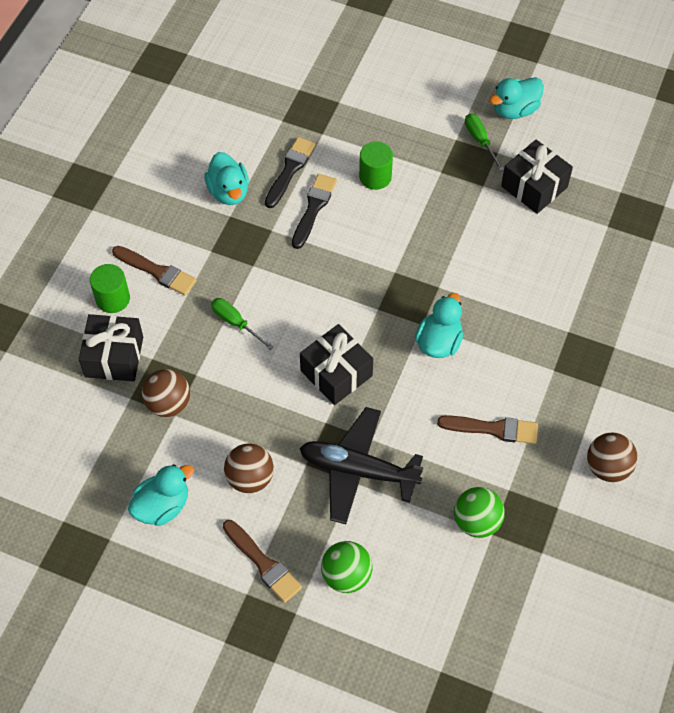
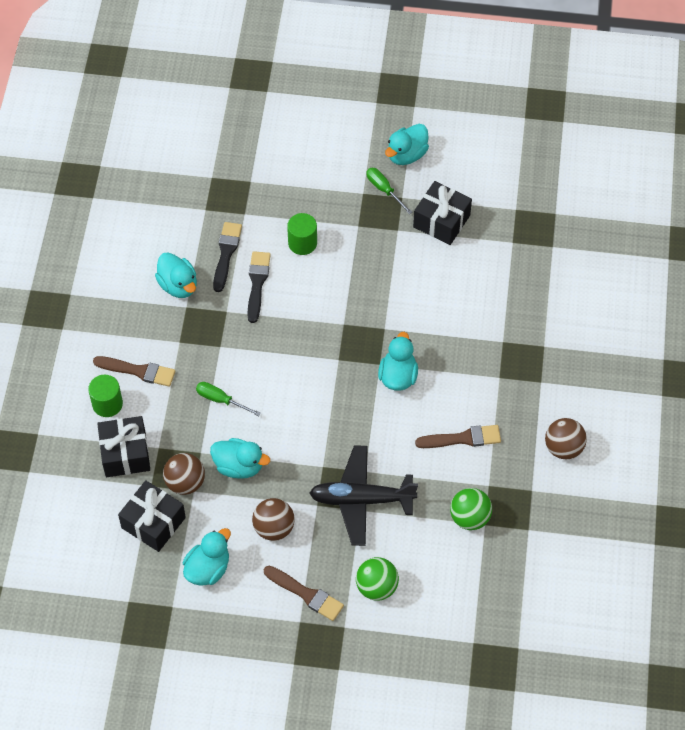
camera: 15 degrees left, 0 degrees up
black gift [300,324,373,405] -> black gift moved to [118,480,186,552]
none -> turquoise duck [210,438,270,478]

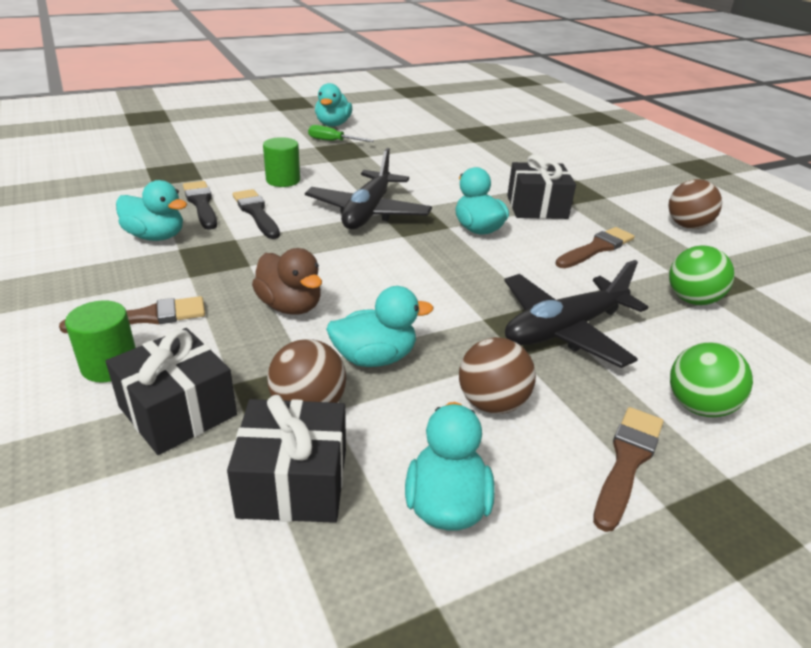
camera: 35 degrees left, 25 degrees down
green screwdriver [196,382,261,416] -> brown duck [252,248,322,315]
brown brush [264,566,344,621] -> brown brush turned 60 degrees counterclockwise [593,407,664,532]
black gift [413,181,472,245] -> black gift moved to [507,154,576,219]
none -> black plane [305,148,432,229]

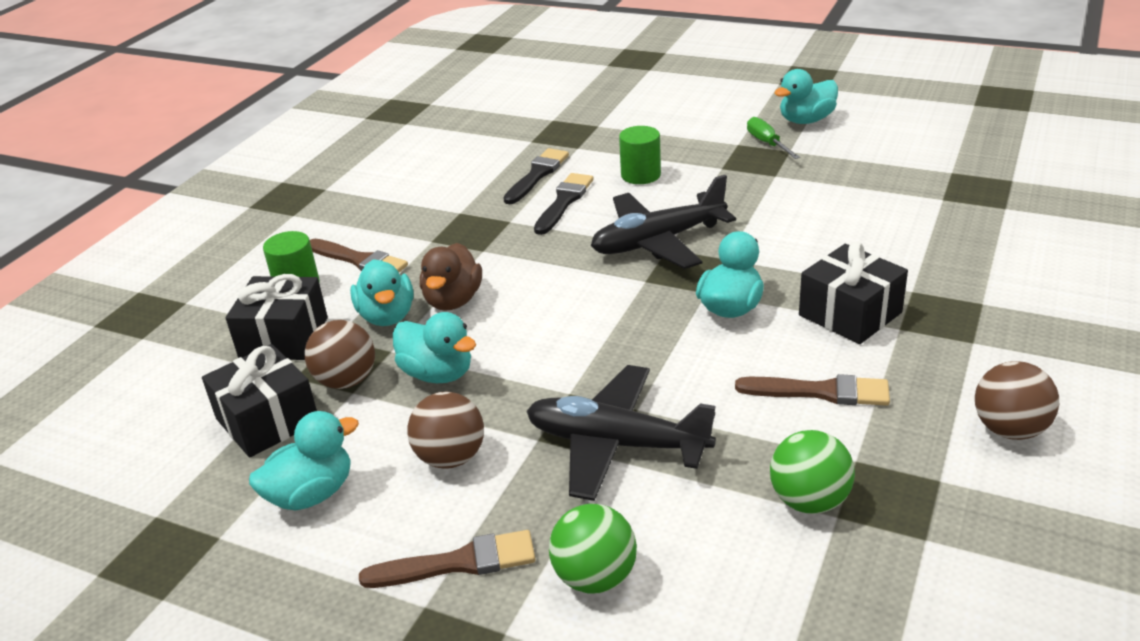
camera: 55 degrees right, 0 degrees up
turquoise duck [116,180,187,241] -> turquoise duck moved to [350,259,414,326]

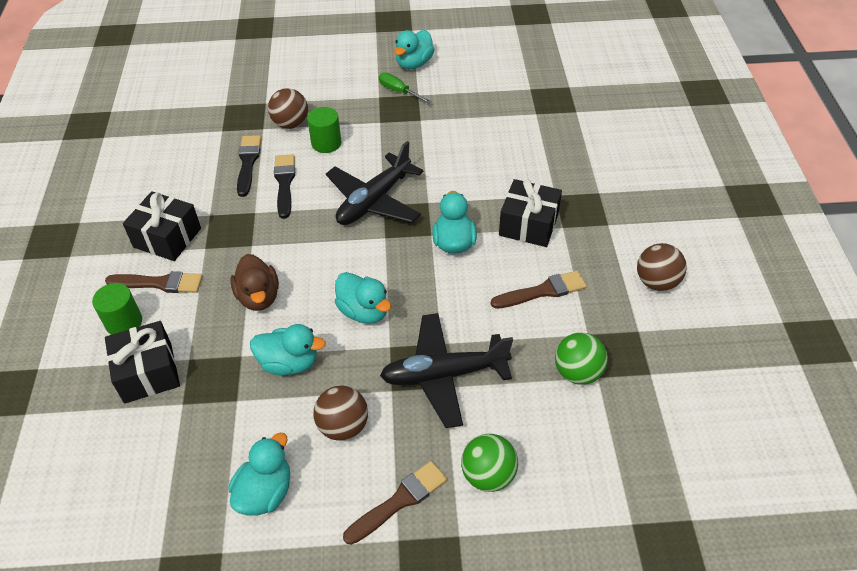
camera: 30 degrees left, 15 degrees up
black gift [202,344,317,458] -> black gift moved to [123,191,201,261]
brown ball [305,320,375,389] -> brown ball moved to [268,88,308,129]
turquoise duck [350,259,414,326] -> turquoise duck moved to [335,272,391,324]

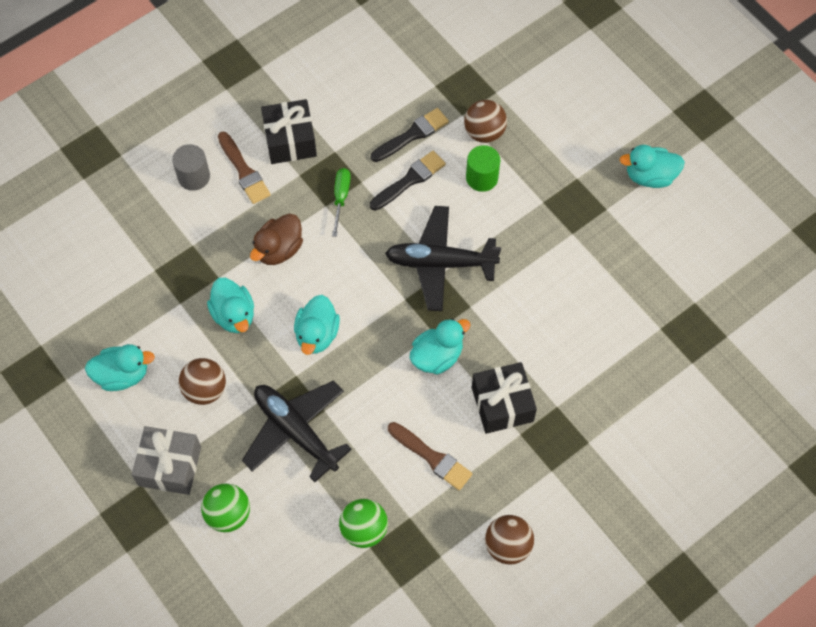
camera: 55 degrees right, 15 degrees up
green cylinder [92,283,142,335] -> grey cylinder [172,144,210,191]
black gift [105,321,180,404] -> none
brown brush [343,461,447,545] -> grey gift [132,426,201,495]
green screwdriver [379,73,432,104] -> green screwdriver moved to [332,168,351,237]

